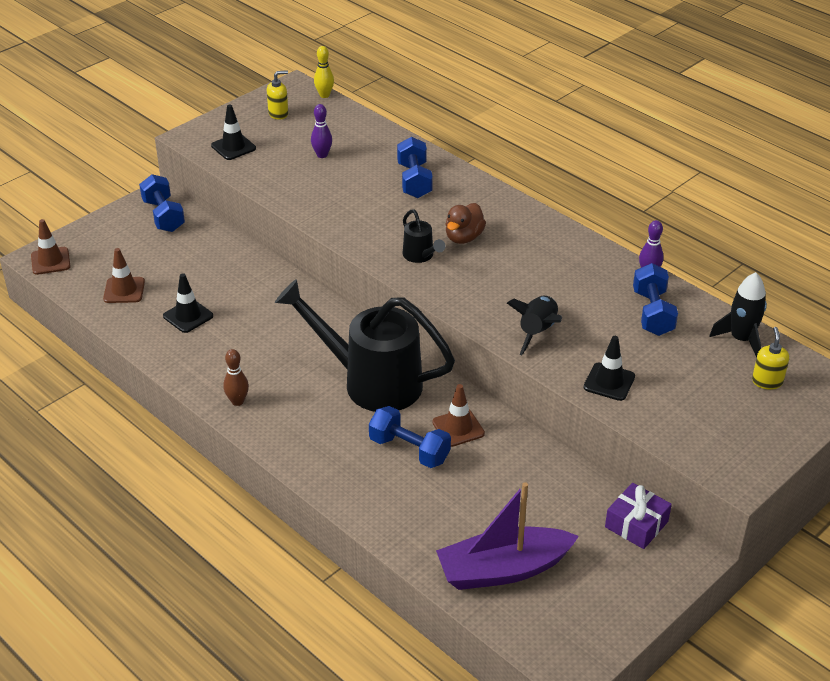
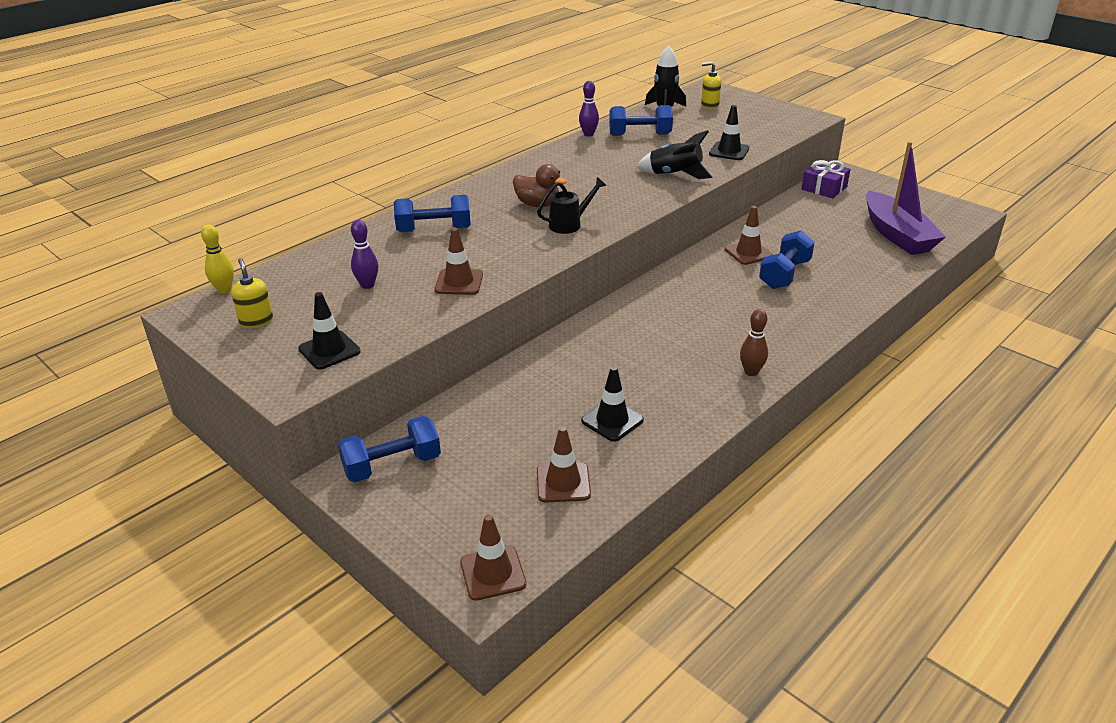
camera: 90 degrees left, 5 degrees down
black watering can [275,279,455,412] -> none
none -> brown traffic cone [434,228,483,295]

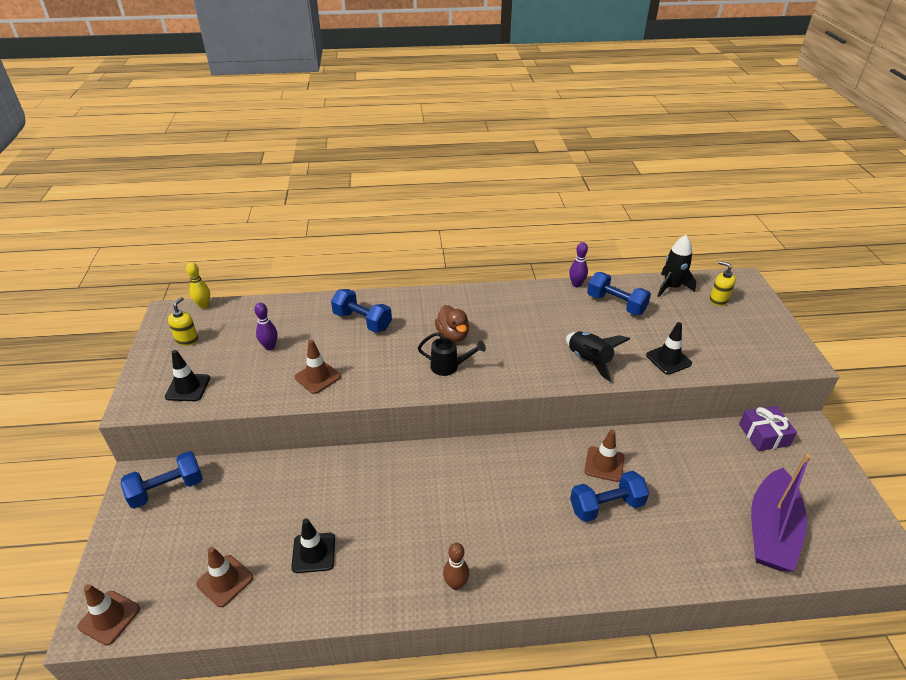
camera: 40 degrees right, 5 degrees up
blue dumbbell [338,416,441,482] -> blue dumbbell turned 45 degrees counterclockwise [121,451,203,509]

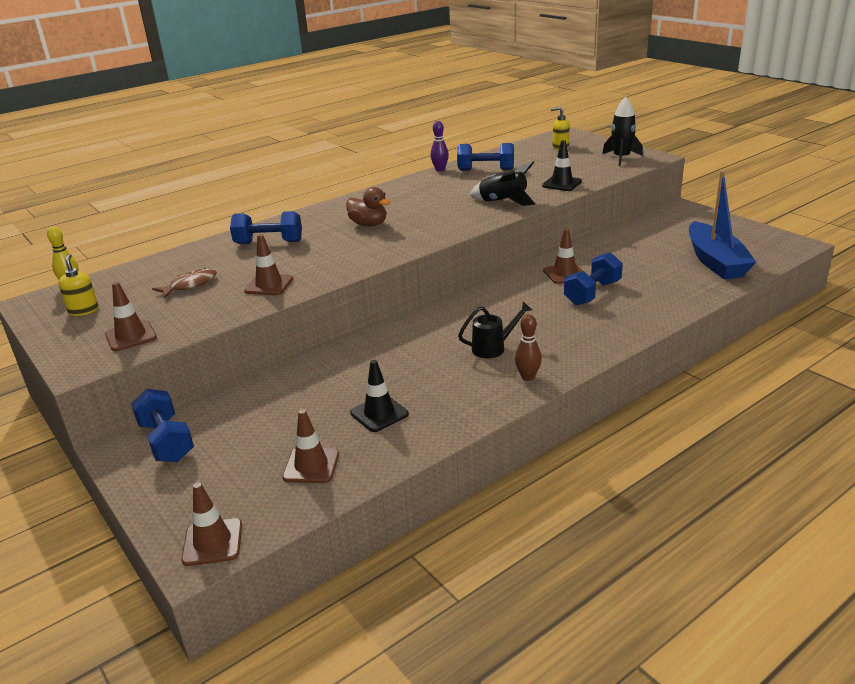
camera: 30 degrees left, 10 degrees down
blue dumbbell [121,451,203,509] -> blue dumbbell turned 60 degrees counterclockwise [131,389,194,462]
black traffic cone [165,350,210,401] -> brown traffic cone [105,282,157,351]
purple bowling pin [254,302,277,350] -> brown fish [152,268,217,299]
black watering can [418,332,486,376] -> black watering can moved to [458,301,532,358]
black rocket [658,235,696,297] -> black rocket moved to [602,97,643,166]
purple gift [739,406,797,451] -> none
purple boat [751,454,811,571] -> blue boat [689,171,757,280]

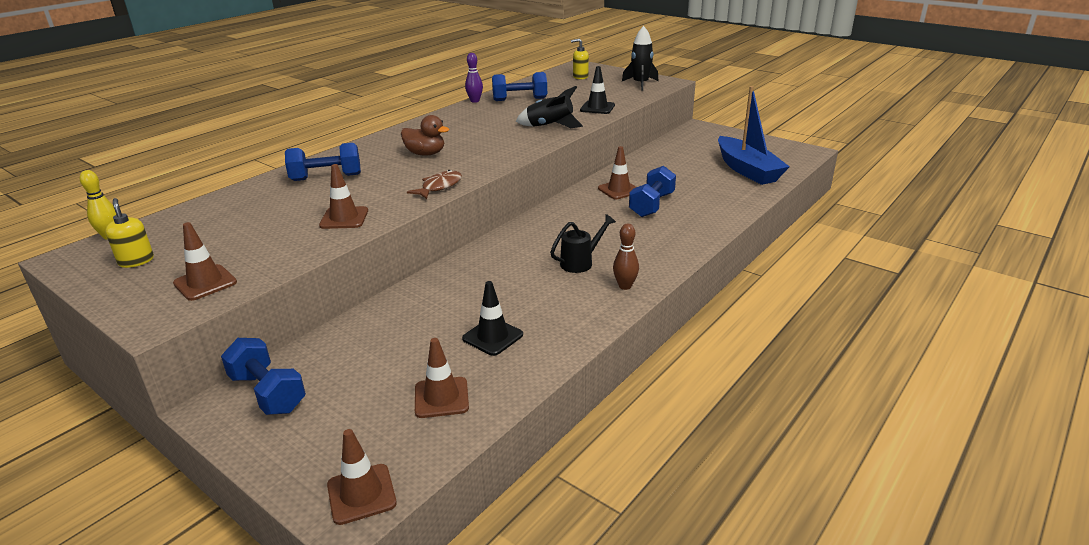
camera: 15 degrees left, 0 degrees up
brown fish [152,268,217,299] -> brown fish moved to [407,170,462,199]

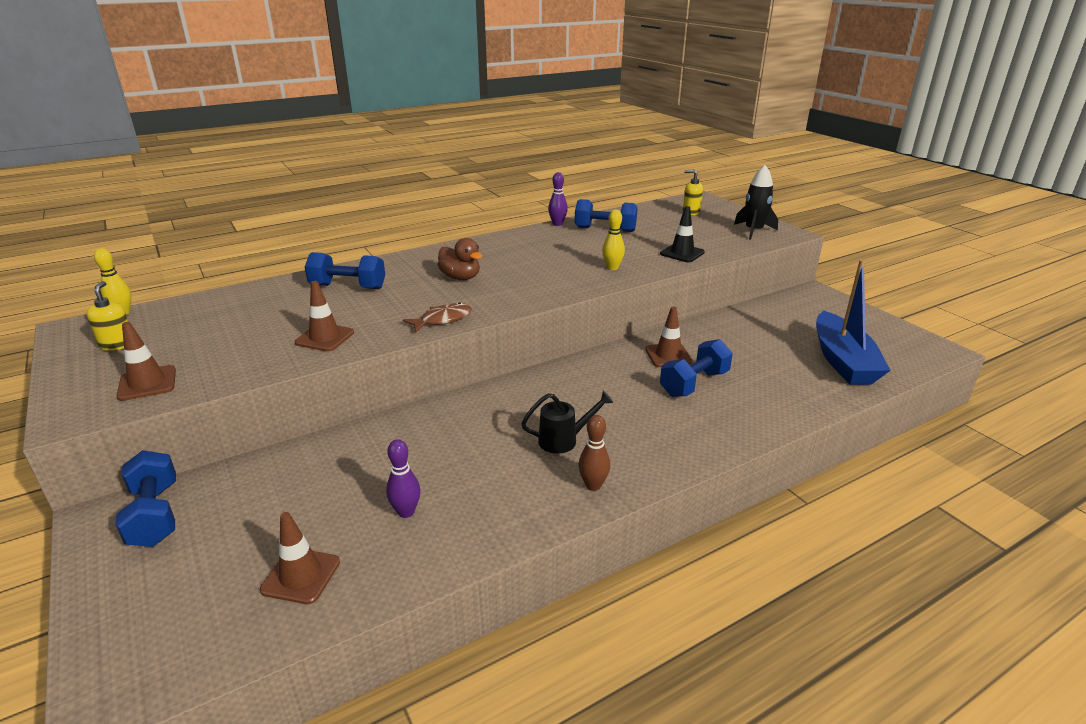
camera: 20 degrees right, 0 degrees up
brown traffic cone [327,429,397,525] -> none
black traffic cone [462,281,523,356] -> purple bowling pin [386,439,420,518]
black rocket [516,86,583,128] -> yellow bowling pin [602,209,625,270]

